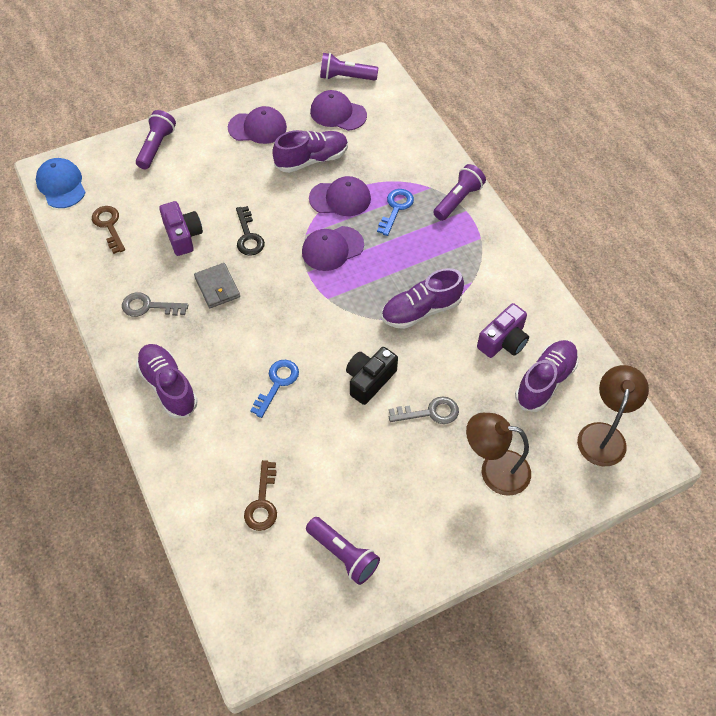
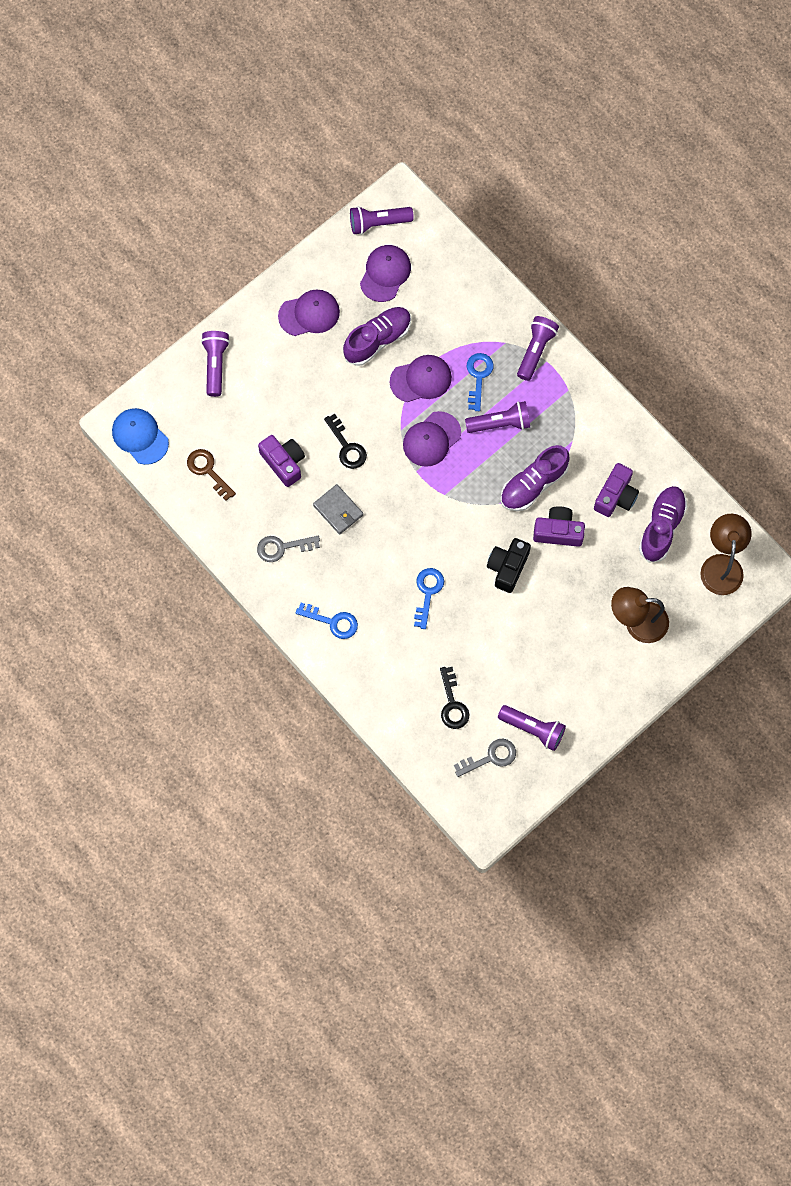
camera: 15 degrees left, 15 degrees up
purple shoe [136,344,198,418] -> blue key [296,603,358,639]
brown key [244,460,277,531] -> black key [440,667,469,729]
purple cap [310,90,367,131] -> purple cap turned 105 degrees clockwise [360,245,411,302]
grey key [389,396,459,424] -> grey key moved to [454,739,516,777]
none -> purple flashlight [465,401,530,433]
none -> purple camera [533,506,585,547]

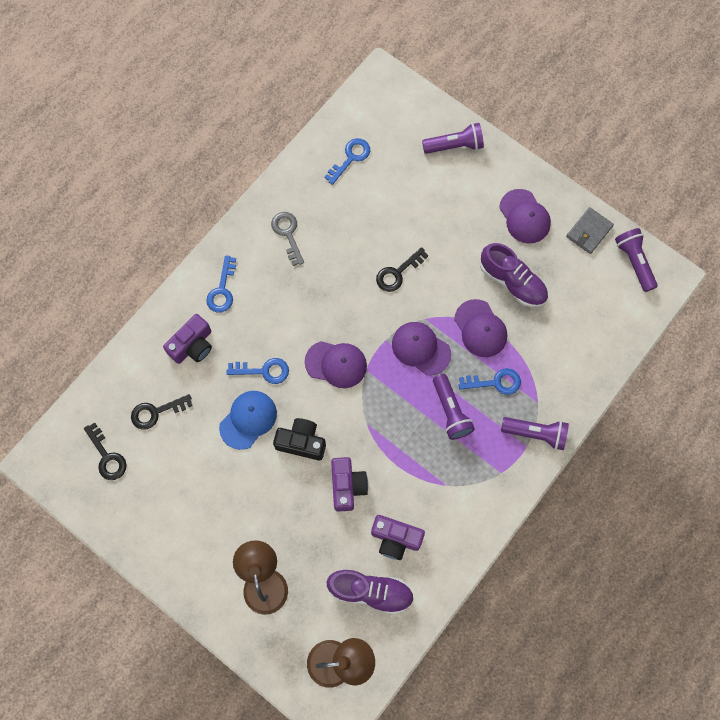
camera: 80 degrees right, 0 degrees up
blue cap [112,408,169,465] -> blue cap moved to [219,391,277,450]
brown key [187,449,236,501] -> blue key [324,138,370,185]
purple camera [258,435,305,487] -> purple camera moved to [163,314,212,364]
grey wallet [313,484,363,534] -> grey wallet moved to [566,207,614,254]
purple cap [360,245,411,302] -> purple cap moved to [305,341,367,388]
grey key [454,739,516,777] -> black key [84,422,127,480]
purple flashlight [498,705,566,751] -> none
purple shoe [500,445,570,511] -> none

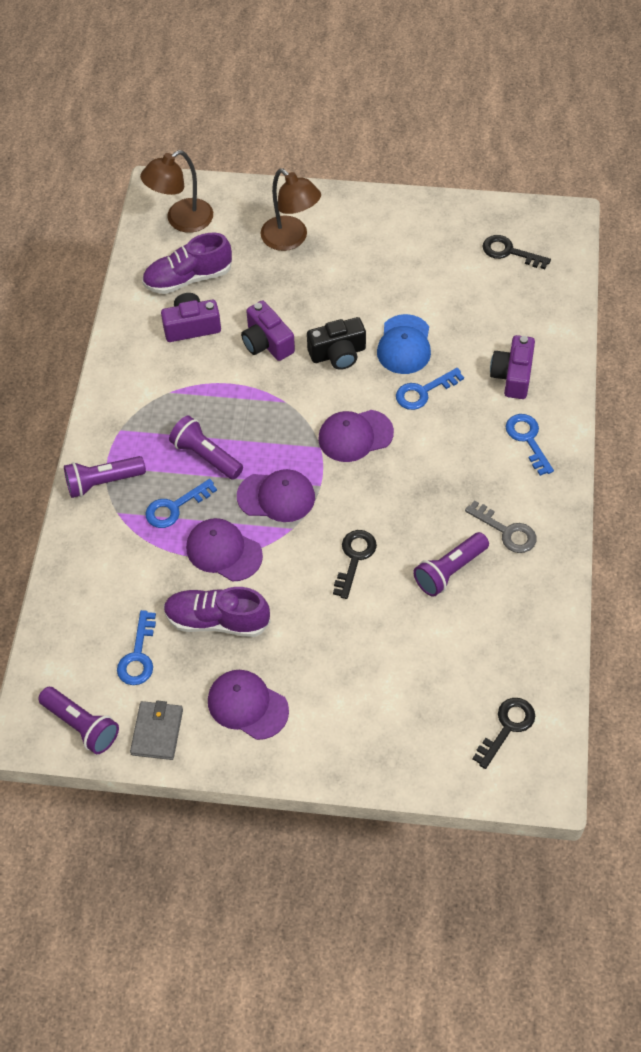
camera: 150 degrees right, 15 degrees down
black key [131,394,193,430] -> black key moved to [472,698,535,769]
blue key [324,138,370,185] -> blue key moved to [117,610,156,685]
purple flashlight [422,123,484,154] -> purple flashlight moved to [413,532,489,597]

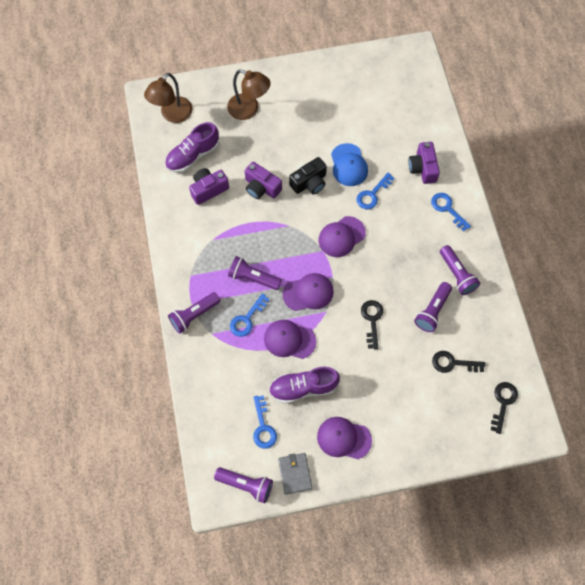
camera: 20 degrees left, 10 degrees up
grey key [465,500,537,553] -> purple flashlight [440,245,480,295]
black key [482,235,551,269] -> black key moved to [432,351,485,373]

